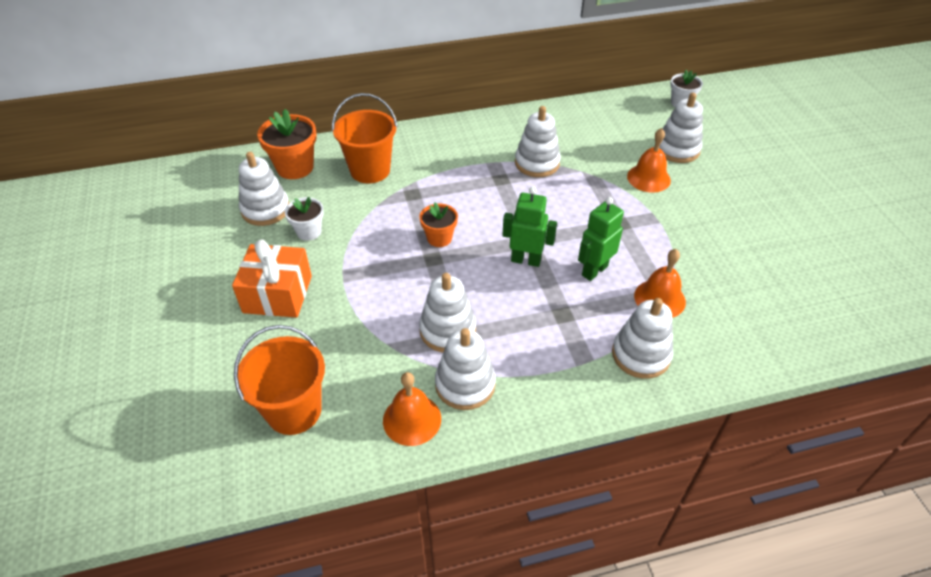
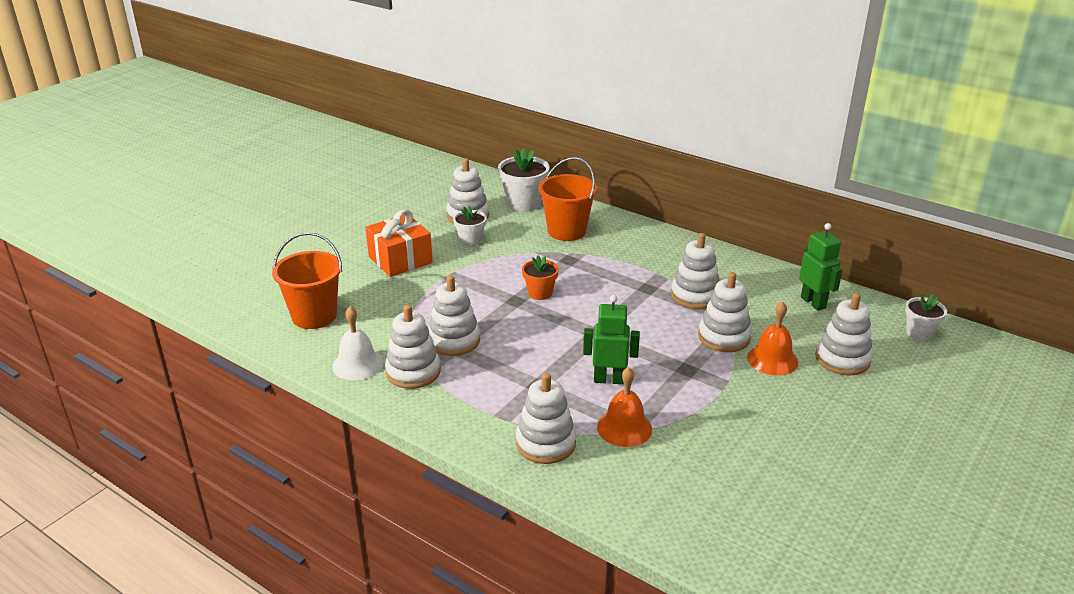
camera: 50 degrees right, 15 degrees down
orange flower pot [257,109,317,179] -> white flower pot [498,148,550,212]
orange bell [383,372,441,446] -> white bell [332,306,383,380]
green robot [502,187,557,267] -> green robot moved to [799,223,843,311]
none -> white stacking toy [698,272,752,352]

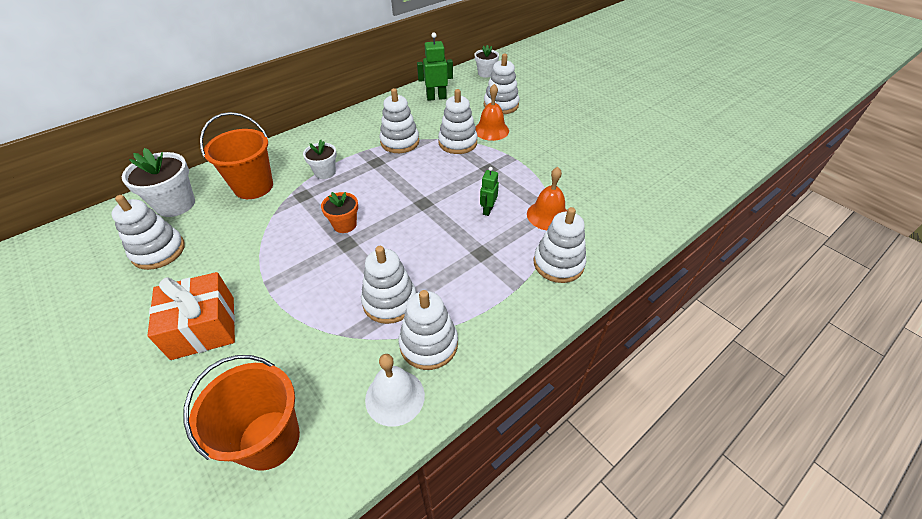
camera: 75 degrees left, 15 degrees up
white flower pot [453,206,487,247] -> white flower pot moved to [303,140,337,179]
green robot [583,295,640,384] -> green robot [480,167,499,216], size x0.64

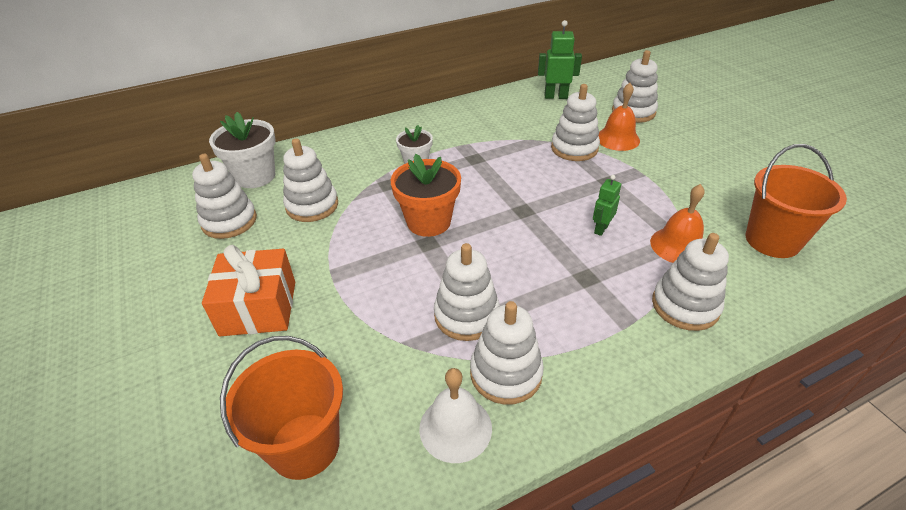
camera: 15 degrees right, 5 degrees down
orange bucket [200,112,273,199] -> orange bucket moved to [746,144,847,258]
orange flower pot [321,192,358,233] -> orange flower pot [391,154,461,237], size x1.63
white stacking toy [380,88,419,153] -> white stacking toy moved to [283,138,338,222]
white flower pot [475,45,499,78] -> none

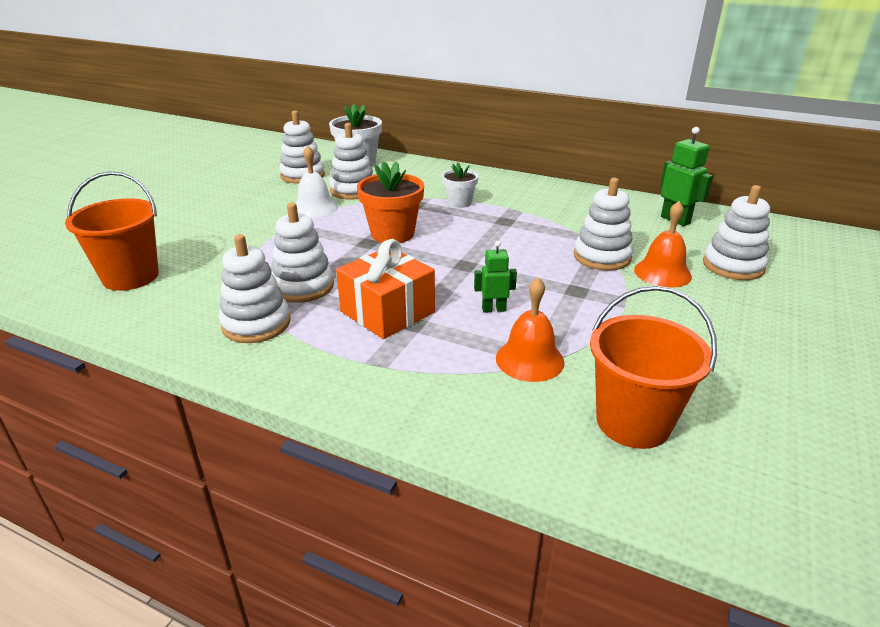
camera: 50 degrees right, 10 degrees down
orange gift [202,245,295,336] -> orange gift moved to [336,239,435,339]
white bell [419,368,492,463] -> white bell moved to [296,145,338,218]
white stacking toy [652,233,729,331] -> none

